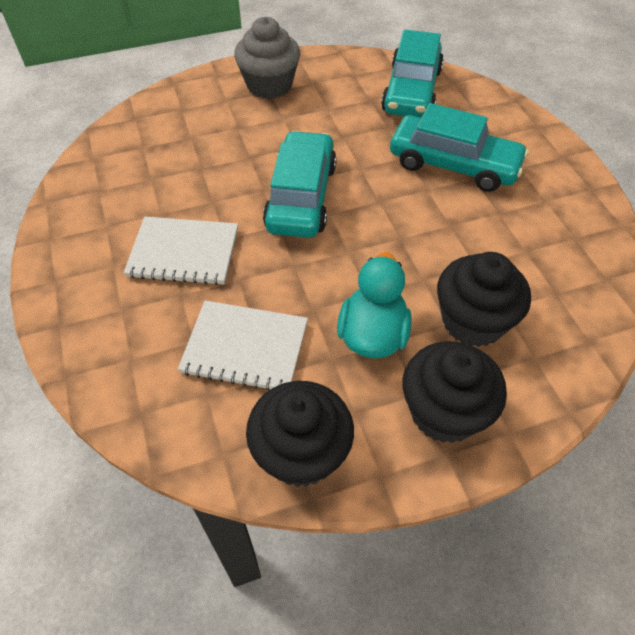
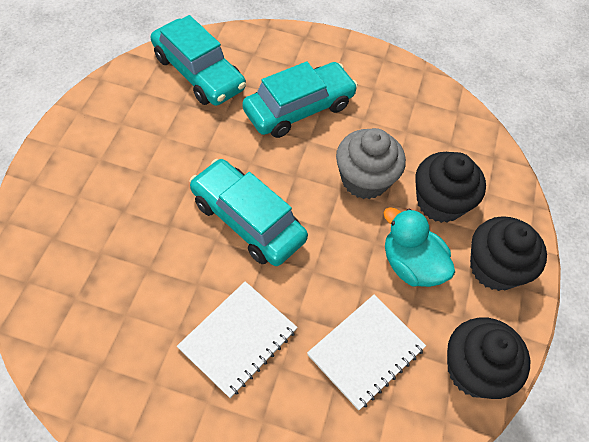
camera: 60 degrees left, 5 degrees up
grey cupcake [234,17,300,99] -> grey cupcake moved to [336,128,406,199]

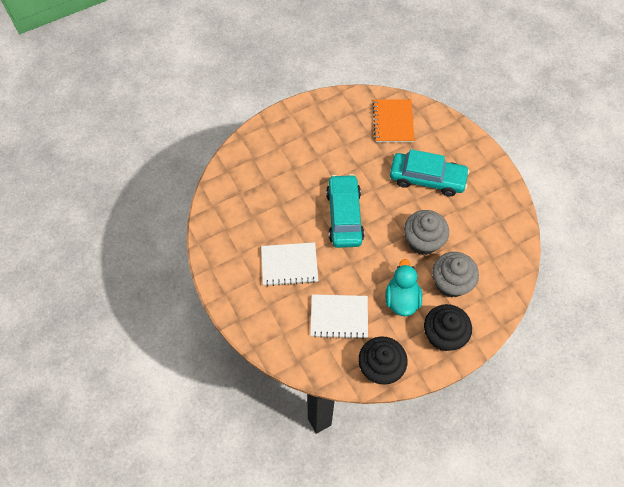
camera: 50 degrees right, 5 degrees up
turquoise car [151,15,246,106] -> orange notebook [372,99,415,142]
black cupcake [415,152,486,223] -> grey cupcake [432,252,479,298]

